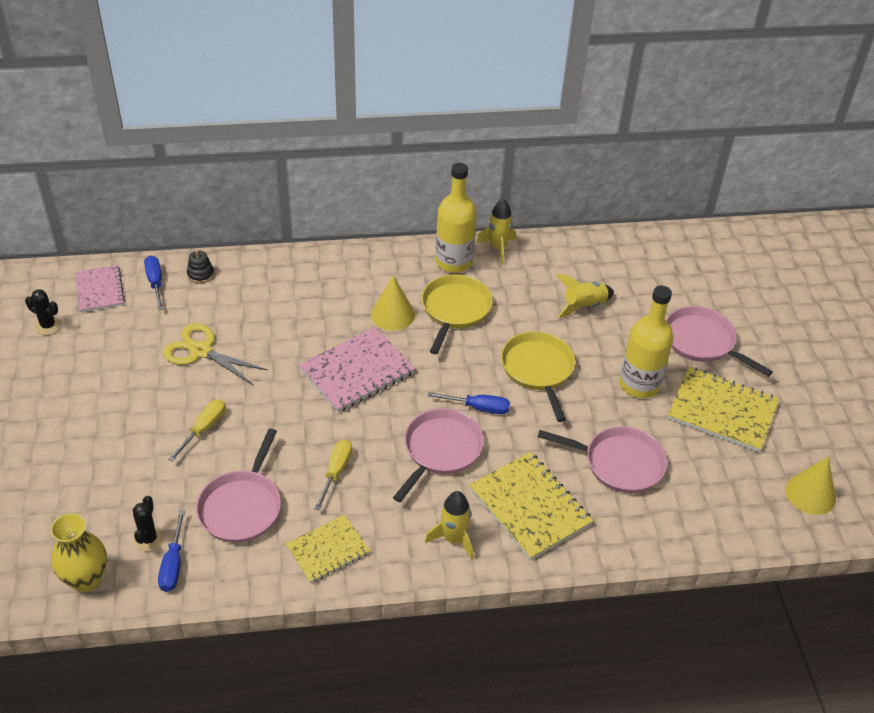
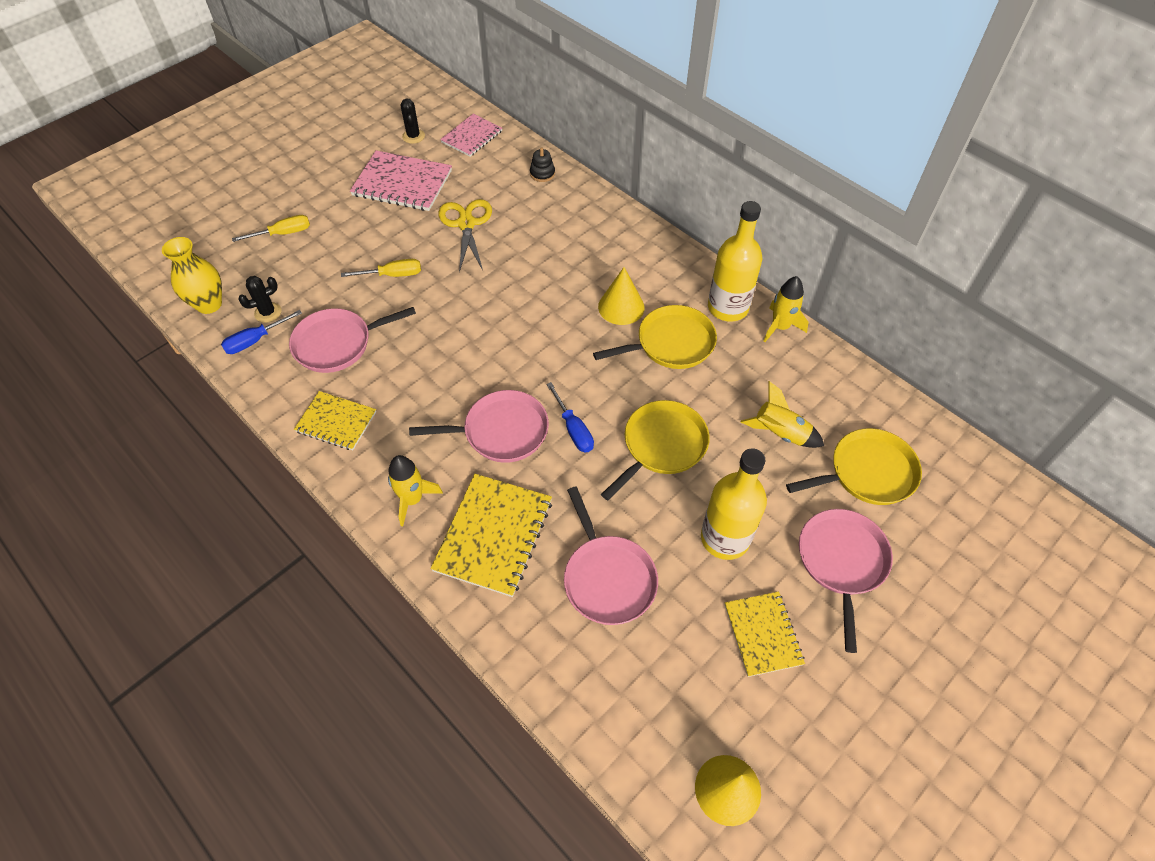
camera: 55 degrees right, 10 degrees up
blue screwdriver [144,256,163,310] -> none
pink notebook [299,327,415,412] -> pink notebook moved to [350,150,452,211]
yellow screwdriver [314,439,352,511] -> yellow screwdriver moved to [232,215,310,242]
yellow notebook [667,367,779,452] -> yellow notebook [725,591,805,677], size x0.64
none -> yellow pan [786,428,922,505]

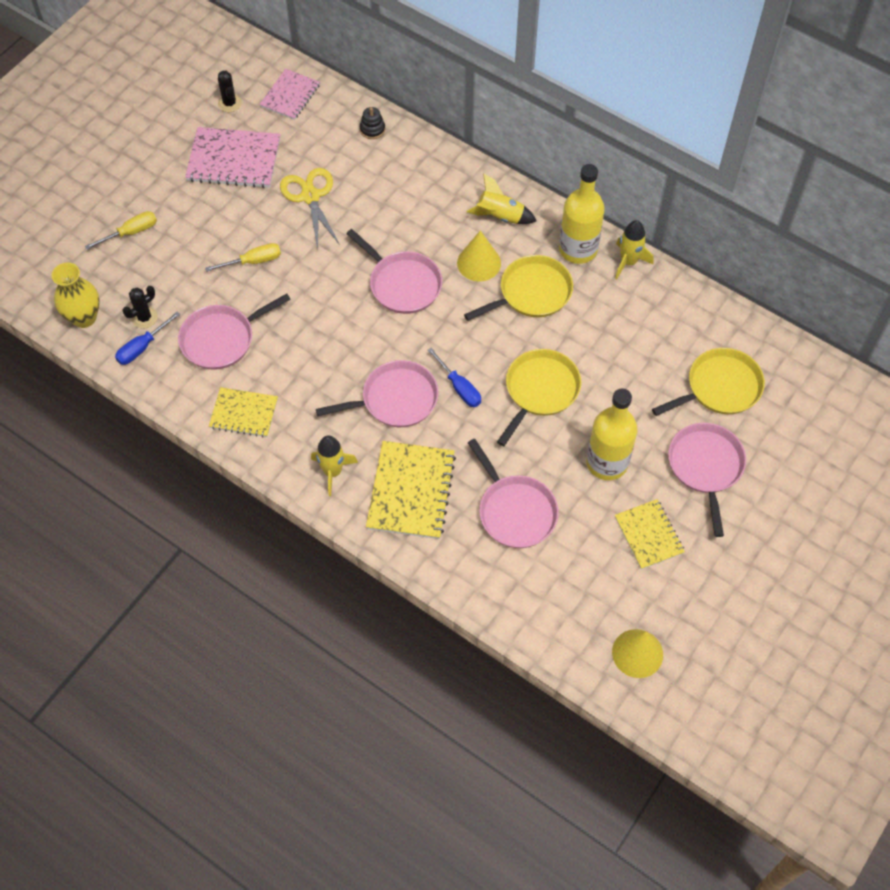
camera: 10 degrees left, 5 degrees up
yellow rocket [741,381,824,448] -> yellow rocket moved to [466,174,536,224]
none -> pink pan [346,229,442,314]

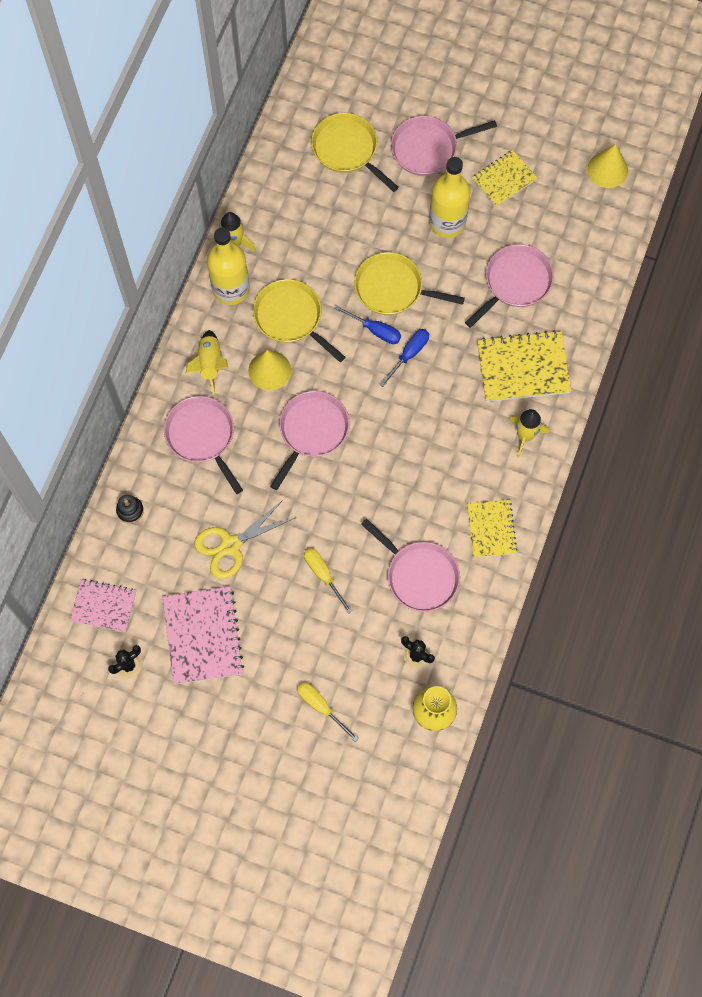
camera: 105 degrees left, 10 degrees up
blue screwdriver [115,311,181,365] -> blue screwdriver moved to [334,305,401,344]
pink pan [316,360,439,427] -> pink pan moved to [164,396,243,494]

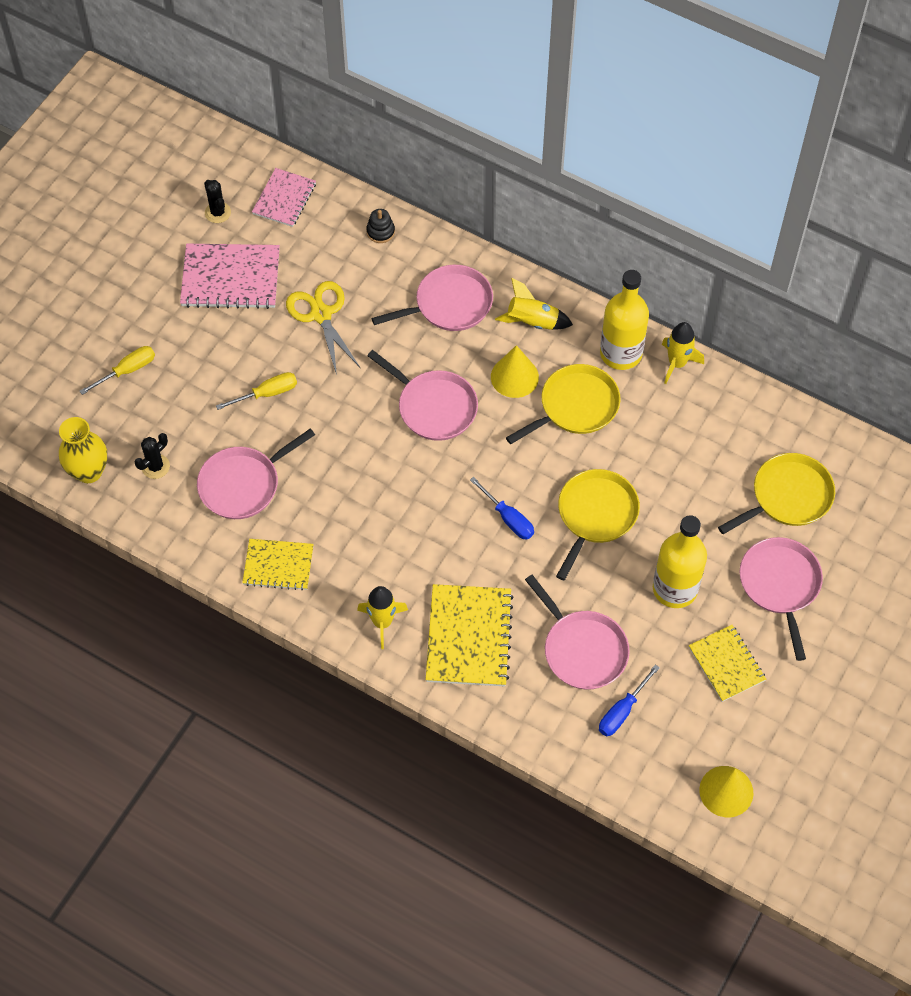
camera: 100 degrees right, 10 degrees down
blue screwdriver [334,305,401,344] -> blue screwdriver moved to [599,664,660,736]

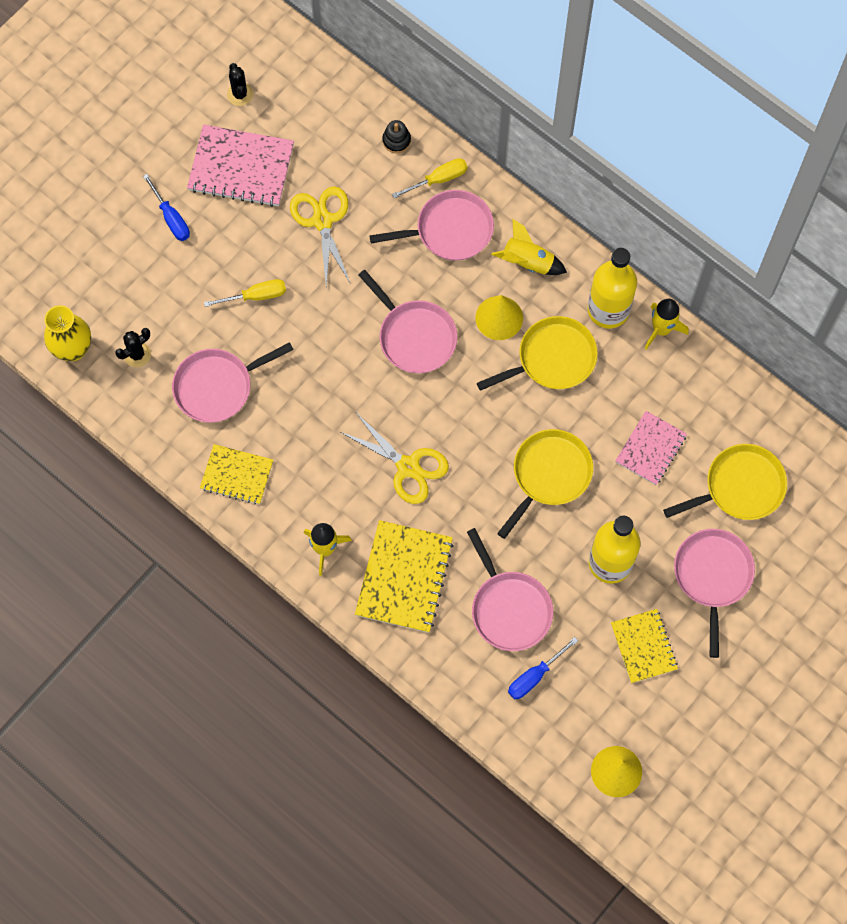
camera: 10 degrees right, 10 degrees up
yellow screwdriver [80,346,155,395] -> yellow screwdriver moved to [392,158,468,198]
pink notebook [252,168,316,227] -> pink notebook moved to [615,411,687,485]
blue screwdriver [470,477,534,540] -> blue screwdriver moved to [143,174,190,241]
none -> yellow scissors [341,413,449,504]

